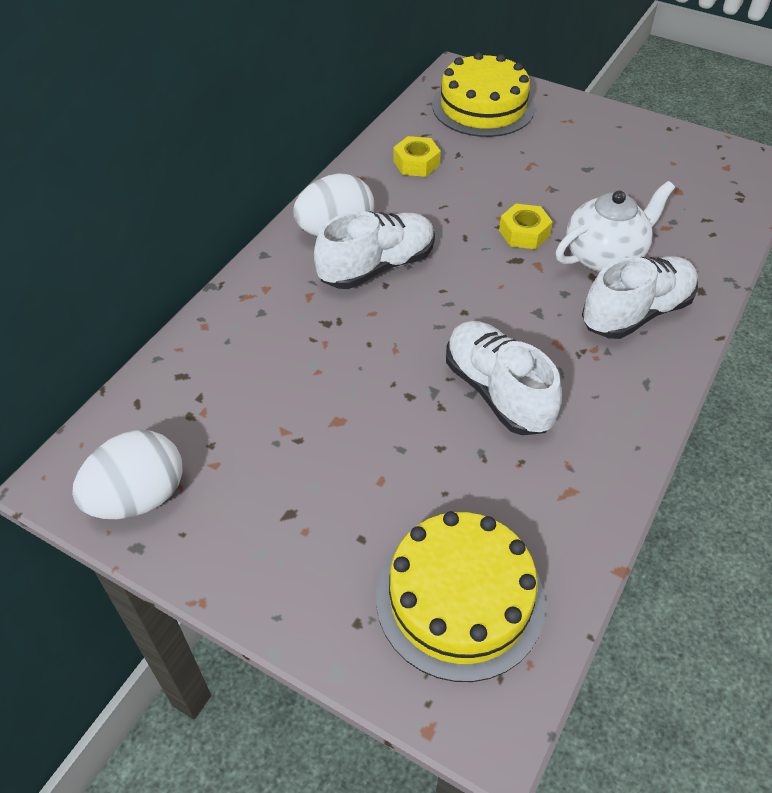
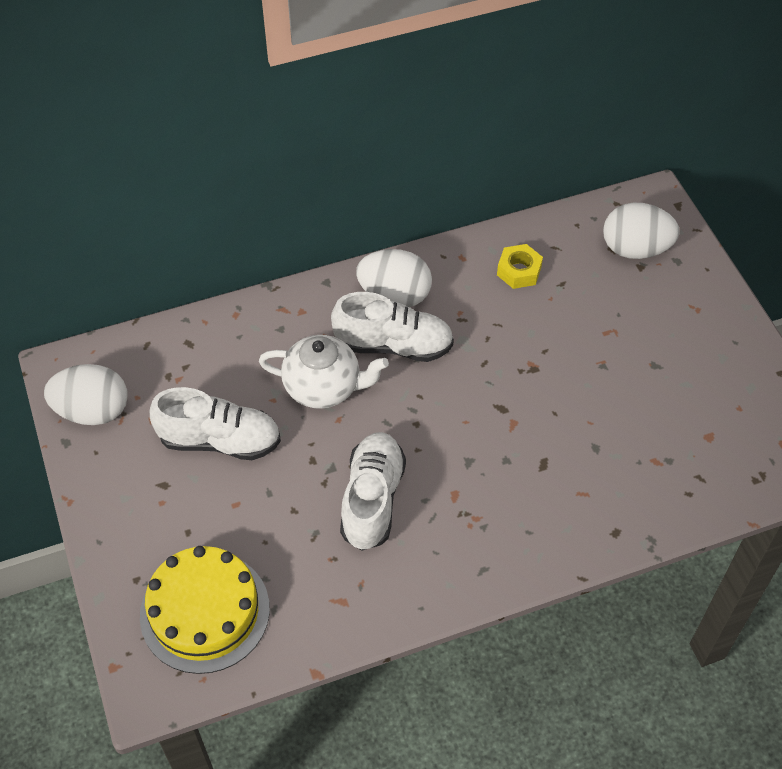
camera: 40 degrees right, 5 degrees up
yellow cake [432,52,535,137] -> white egg [603,203,680,259]
yellow nut [499,204,553,249] -> none
white teapot [556,181,675,272] -> white teapot moved to [259,335,389,409]
white shoe [582,256,698,339] -> white shoe moved to [150,387,281,460]

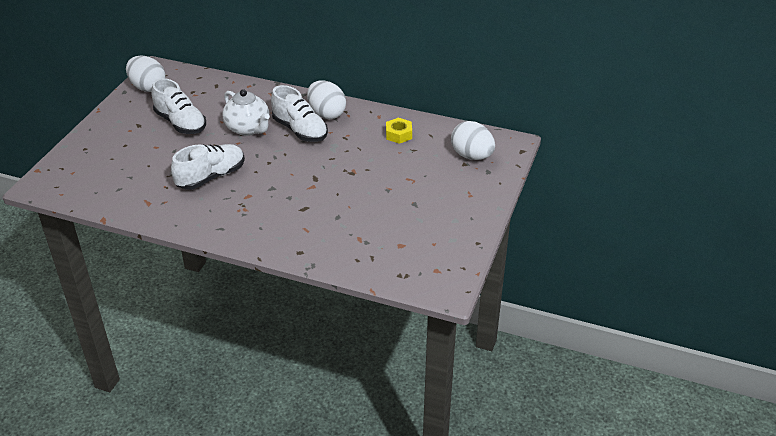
camera: 40 degrees right, 15 degrees down
yellow cake [140,546,270,674] -> none

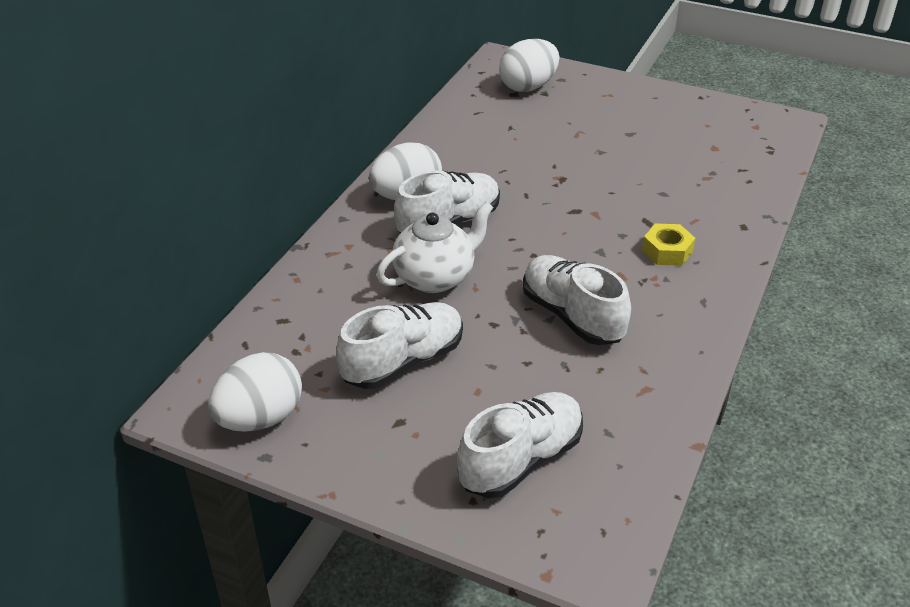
camera: 85 degrees left, 0 degrees up
yellow nut [386,118,412,144] -> yellow nut moved to [642,224,695,266]
none -> white shoe [457,392,583,498]

